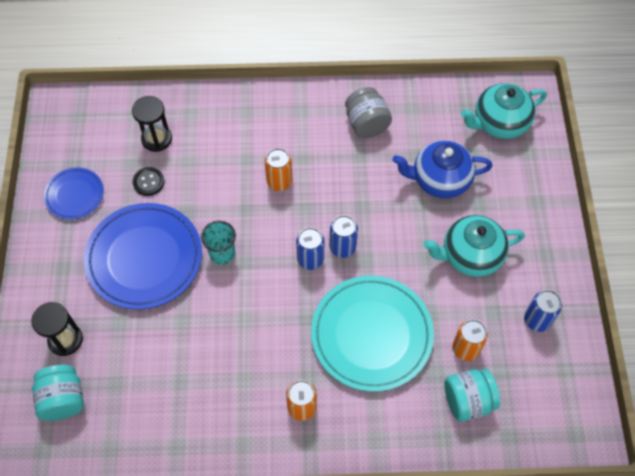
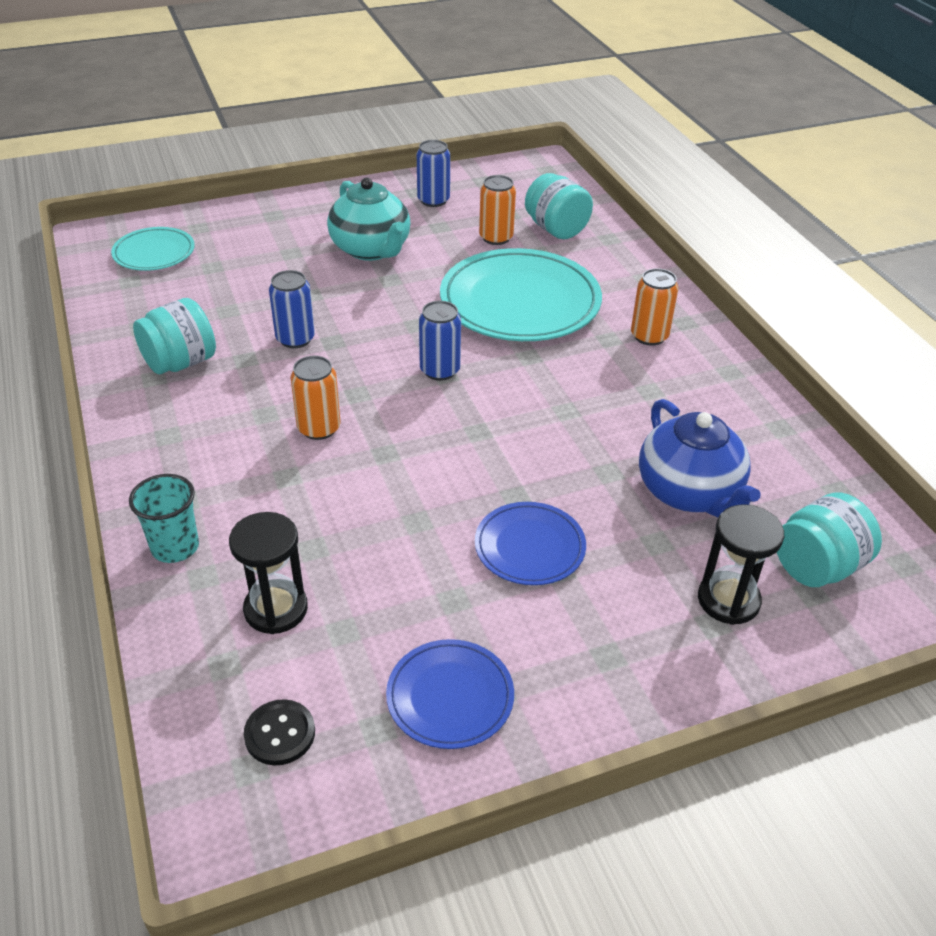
camera: 110 degrees left, 20 degrees down
blue plate [84,203,202,310] -> blue plate [475,502,586,585], size x0.53
black button [132,167,164,196] -> black button moved to [244,699,315,765]
turquoise cup [201,221,236,265] -> turquoise cup moved to [129,474,199,563]
blue can [329,215,358,258] -> blue can moved to [269,270,315,348]
grey jar [345,87,392,138] -> turquoise jar [133,298,216,374]
blue teapot [392,140,493,198] -> blue teapot moved to [639,399,761,517]
turquoise teapot [461,83,547,139] -> turquoise plate [111,227,195,271]

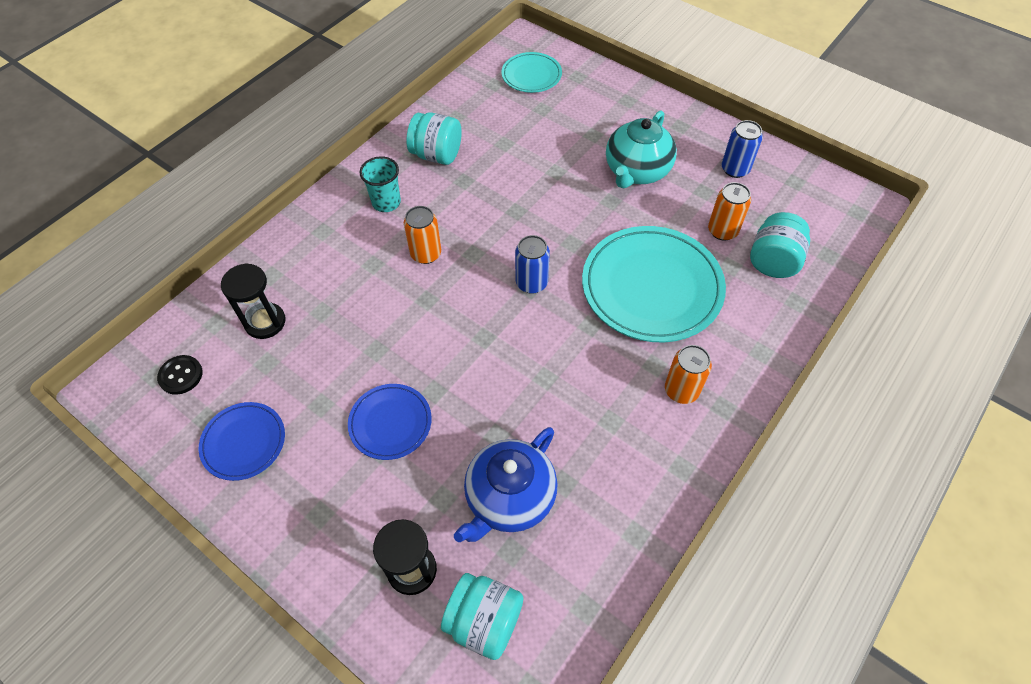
camera: 60 degrees right, 15 degrees up
turquoise cup [129,474,199,563] -> turquoise cup moved to [360,156,401,212]
blue can [269,270,315,348] -> none

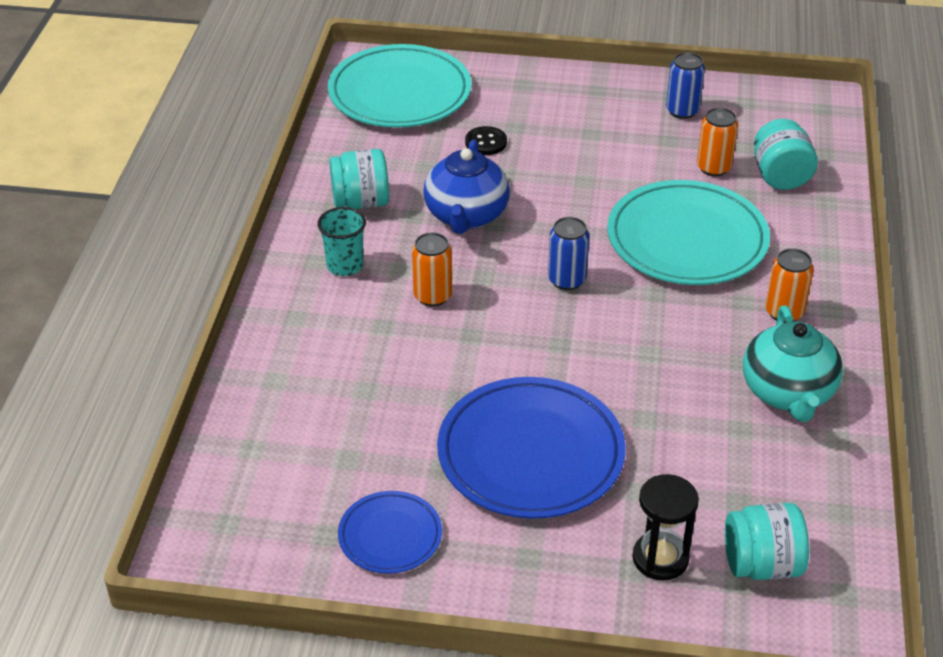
camera: 30 degrees left, 15 degrees down
black button [157,355,203,395] -> black button moved to [465,126,507,155]
black hourglass [221,263,285,339] -> none
blue plate [348,384,432,460] -> blue plate [437,377,626,519], size x1.90
blue teapot [454,427,558,542] -> blue teapot moved to [423,140,510,234]
turquoise plate [502,52,562,93] -> turquoise plate [328,44,472,128], size x1.90
turquoise teapot [606,110,677,188] -> turquoise teapot moved to [743,305,843,422]

